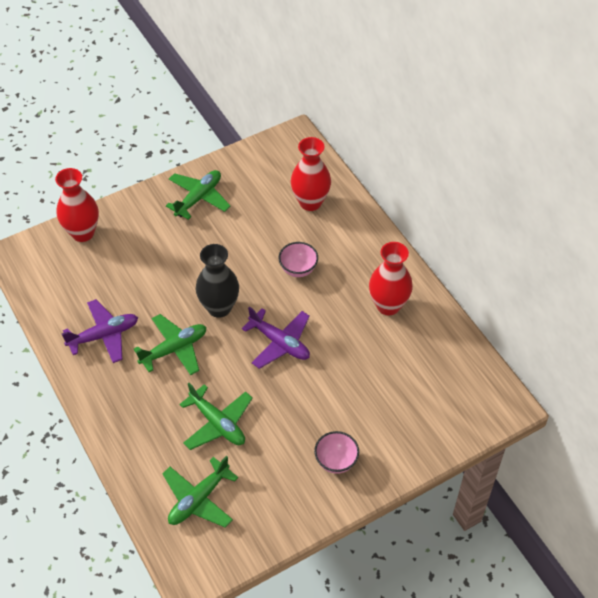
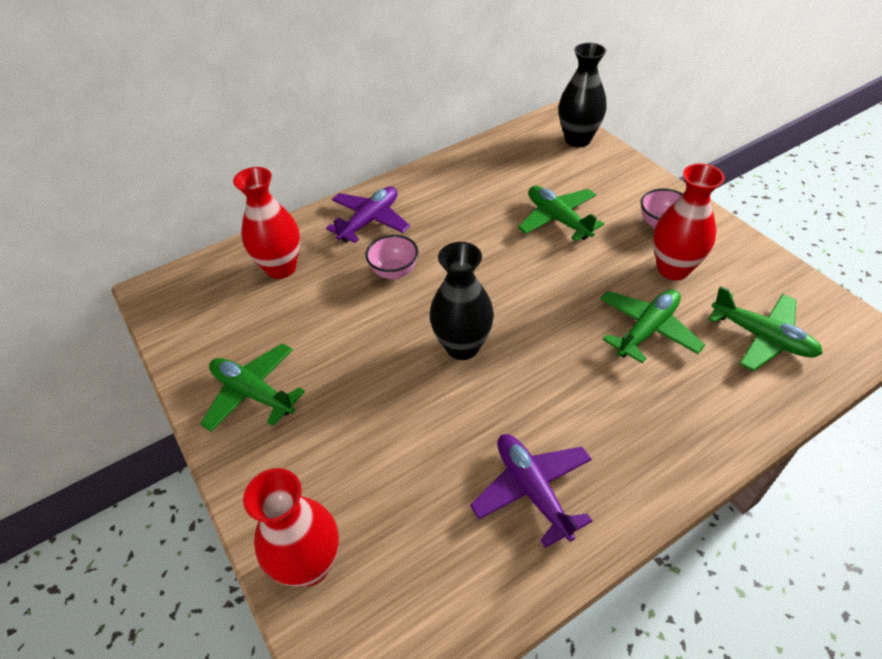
camera: 90 degrees left, 5 degrees down
green plane [134,314,206,375] -> green plane moved to [518,186,604,241]
purple plane [242,307,310,369] -> purple plane moved to [326,186,410,243]
red vase [369,242,413,315] -> red vase moved to [653,163,725,280]
none -> black vase [559,43,607,147]

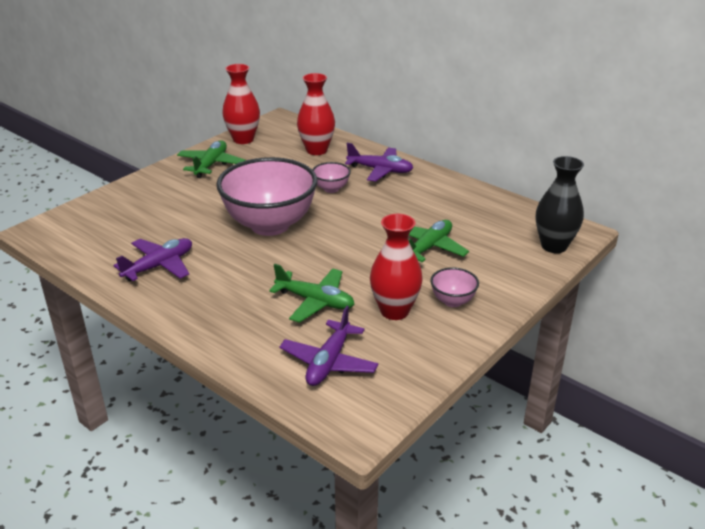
camera: 70 degrees right, 15 degrees down
red vase [243,468,339,587] -> red vase moved to [222,64,260,144]
black vase [430,242,494,360] -> pink bowl [216,157,317,236]
green plane [708,286,823,371] -> purple plane [279,306,379,386]

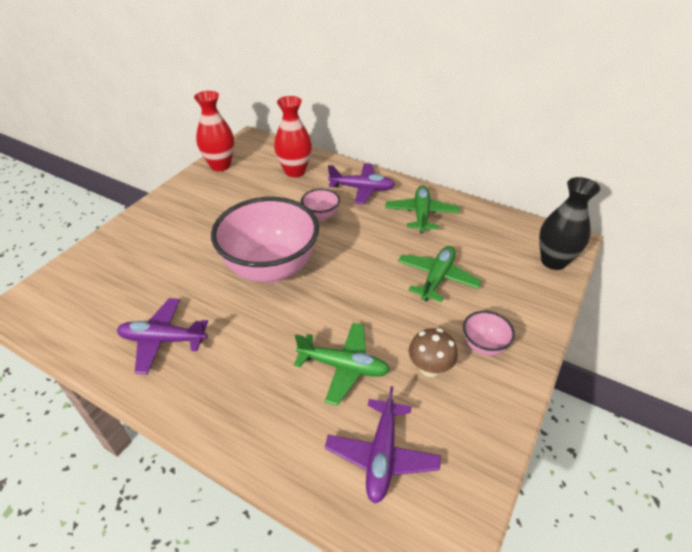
camera: 10 degrees left, 10 degrees up
purple plane [113,238,192,281] -> purple plane turned 120 degrees counterclockwise [117,298,208,374]
green plane [177,140,246,178] -> green plane moved to [385,185,460,233]
red vase [370,214,423,320] -> brown mushroom [409,328,458,377]

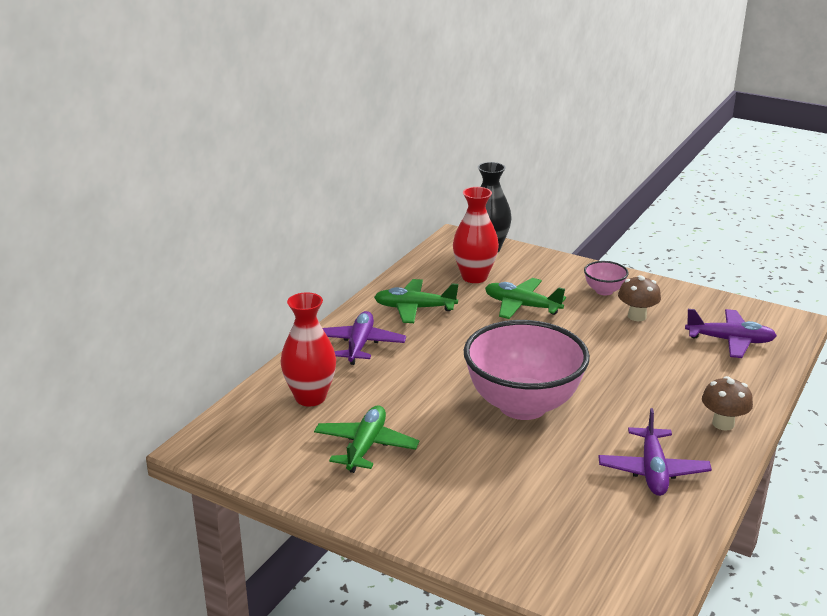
camera: 90 degrees left, 15 degrees down
red vase [194,91,234,171] -> red vase moved to [453,187,499,283]
green plane [294,323,390,406] -> green plane moved to [314,406,419,473]
pink bowl [301,189,340,221] -> none
none -> brown mushroom [702,376,753,431]

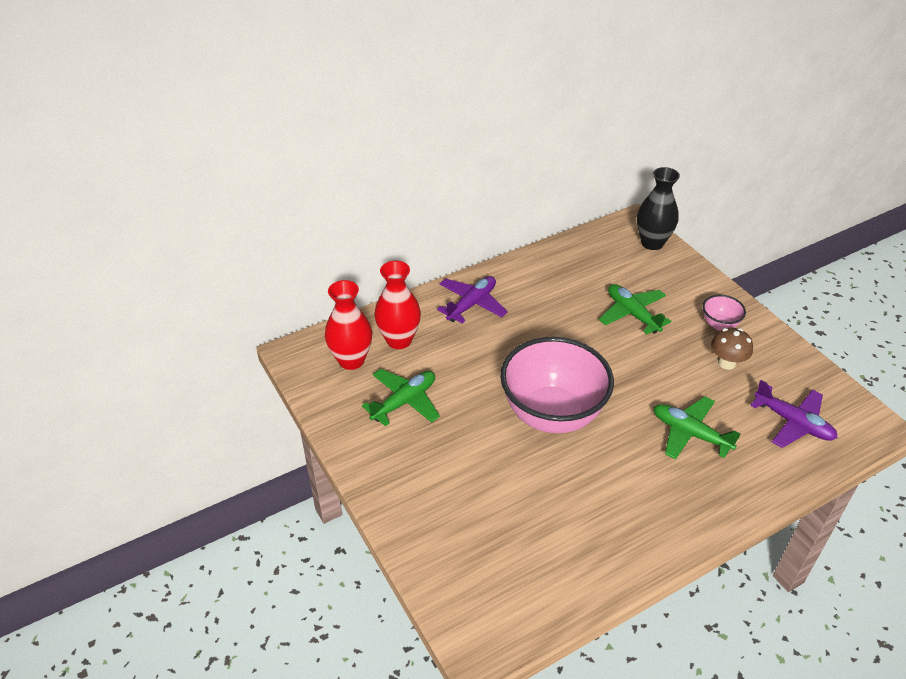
camera: 30 degrees right, 15 degrees up
green plane [374,279,458,323] -> green plane moved to [653,396,741,459]
red vase [453,187,499,283] -> red vase moved to [325,280,372,370]
purple plane [598,408,712,496] -> none
brown mushroom [702,376,753,431] -> none

